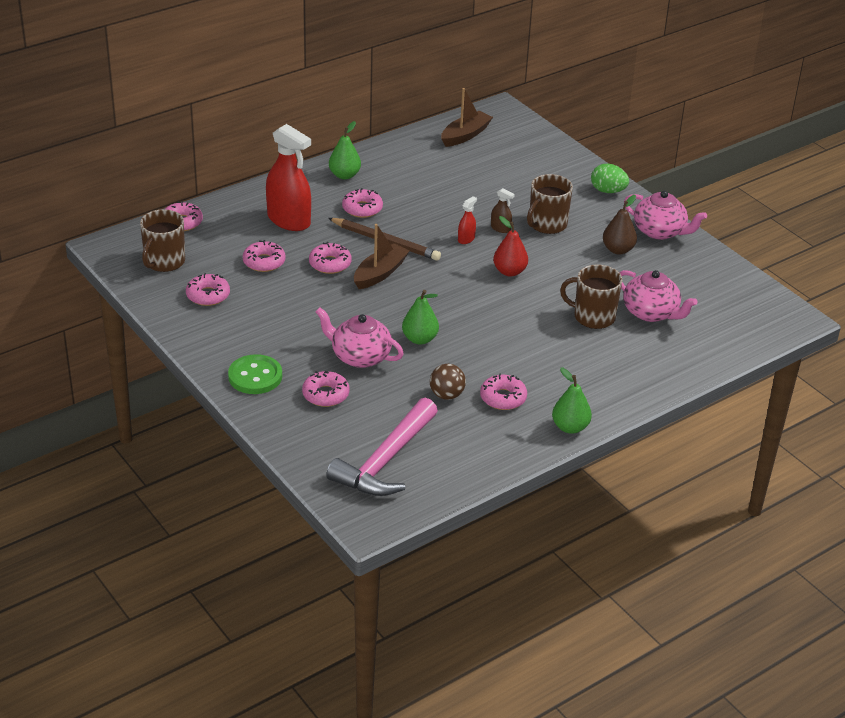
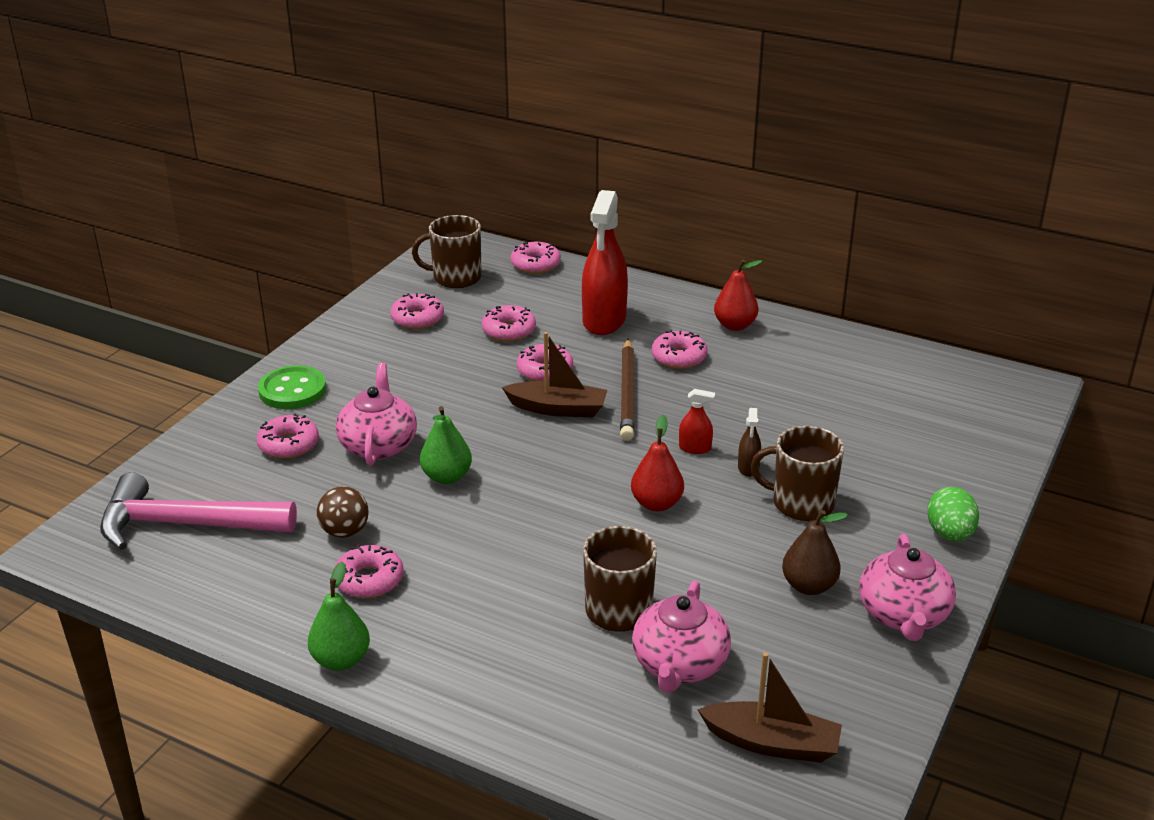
camera: 65 degrees right, 5 degrees down
green pear [329,121,361,179] -> red pear [714,259,762,331]
brown boat [441,88,493,147] -> brown boat moved to [697,652,842,763]

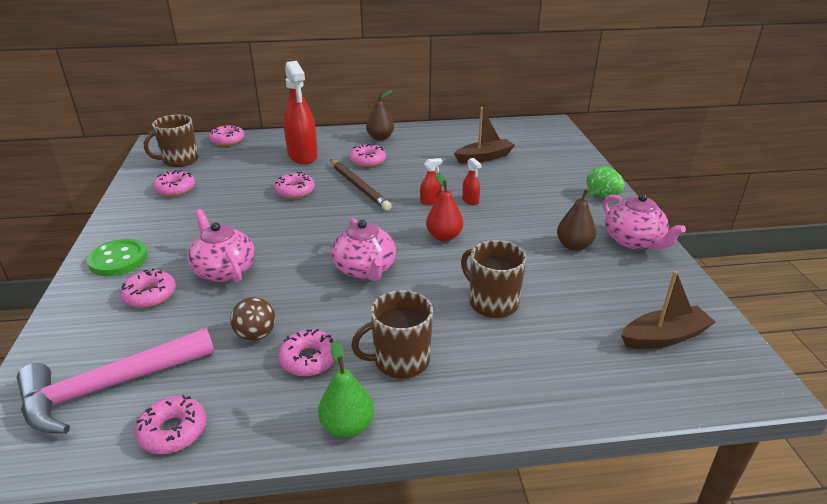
camera: 35 degrees left, 0 degrees up
green pear [420,406,472,484] -> none
pink donut [482,305,536,341] -> pink donut moved to [135,395,206,454]
brown boat [502,332,607,417] -> brown boat moved to [454,107,515,164]
pink teapot [632,580,731,693] -> pink teapot moved to [331,218,396,281]
red pear [714,259,762,331] -> brown pear [366,90,394,141]
brown spray bottle [738,408,761,477] -> red spray bottle [462,158,482,205]
brown mug [751,426,844,521] -> brown mug moved to [351,290,433,379]

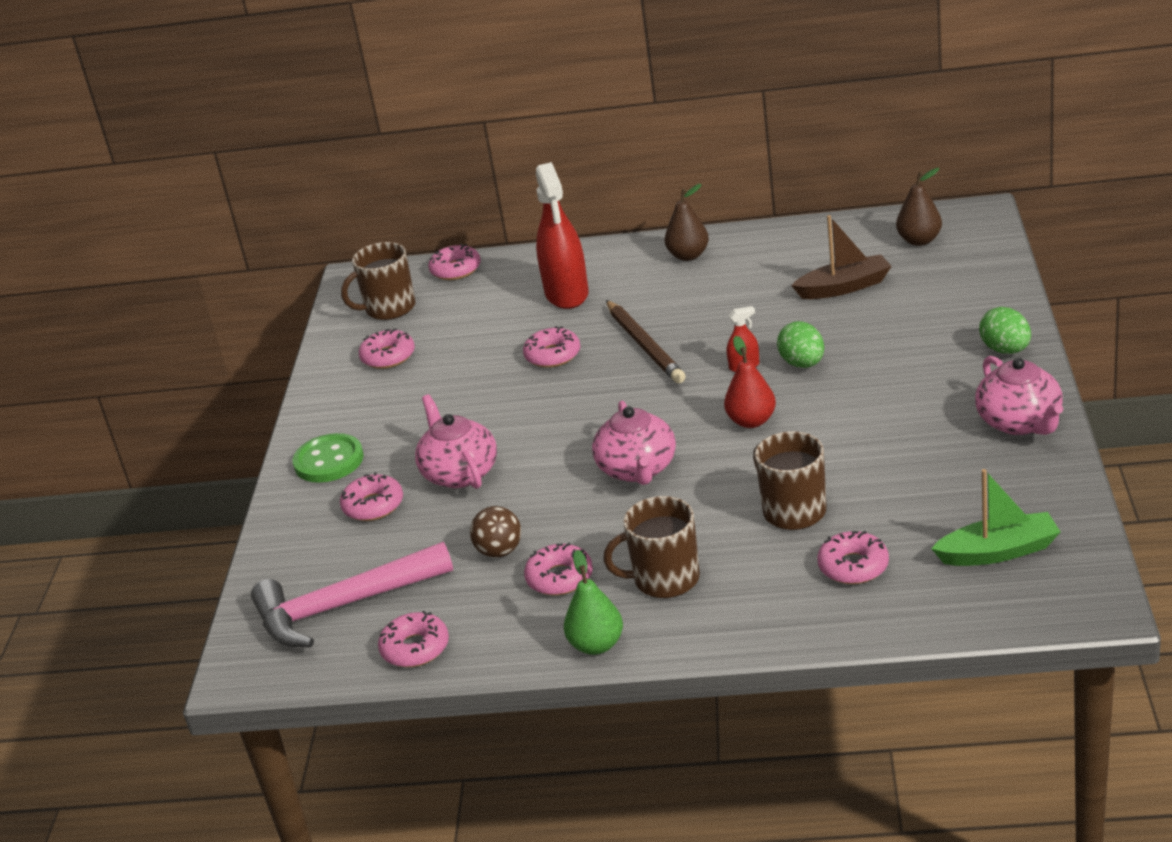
camera: 15 degrees right, 0 degrees up
pink donut [349,144,386,167] -> pink donut moved to [817,531,889,584]
red spray bottle [462,158,482,205] -> green egg [777,321,824,368]
brown pear [557,186,601,251] -> brown pear moved to [896,168,942,246]
brown boat [621,271,715,349] -> green boat [931,469,1060,566]

